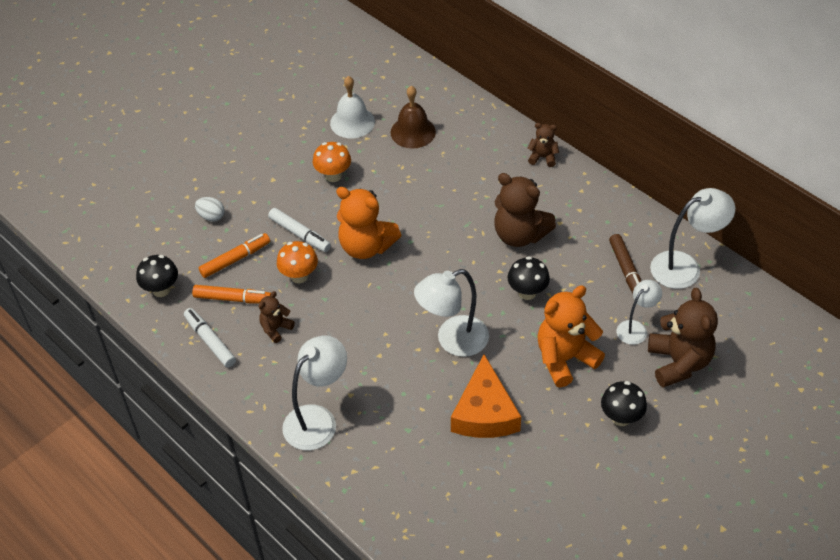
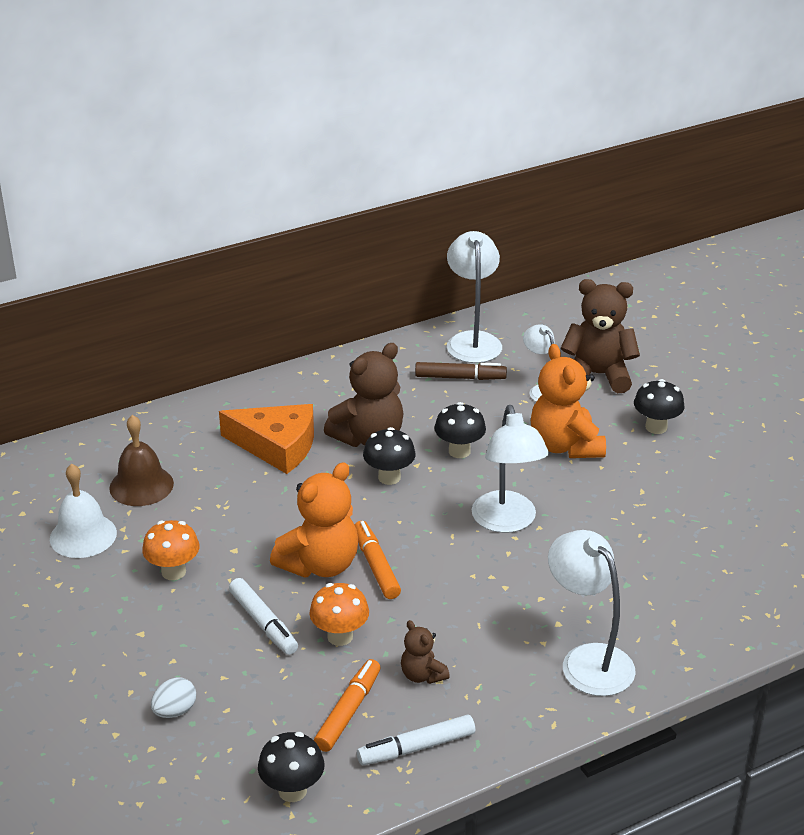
camera: 75 degrees left, 15 degrees down
orange marker [199,233,270,278] -> orange marker moved to [355,521,401,599]
white marker [268,208,331,252] -> white marker turned 90 degrees clockwise [229,578,298,655]
orange cheese [451,354,521,438] -> orange cheese moved to [219,404,314,474]
brown teddy bear [527,123,559,167] -> none
none -> black mushroom [363,427,416,485]

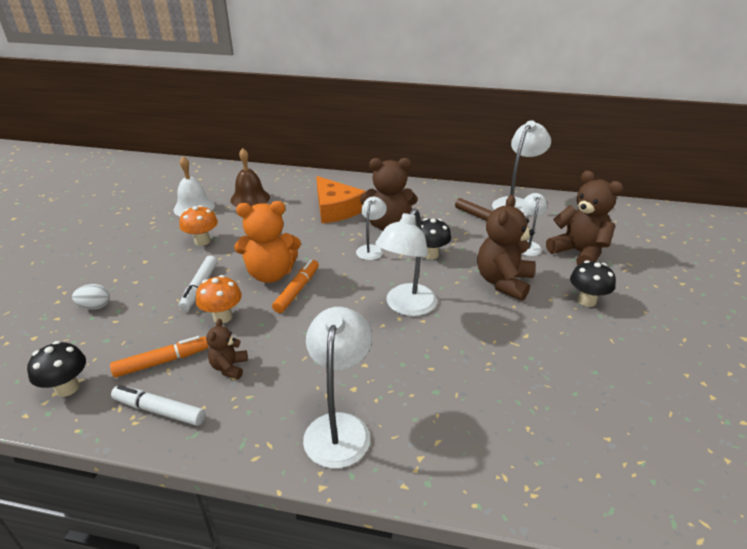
camera: 40 degrees right, 0 degrees up
black mushroom [363,427,416,485] -> white lamp [356,197,387,260]
orange teddy bear [531,344,606,458] -> brown teddy bear [477,195,535,301]

